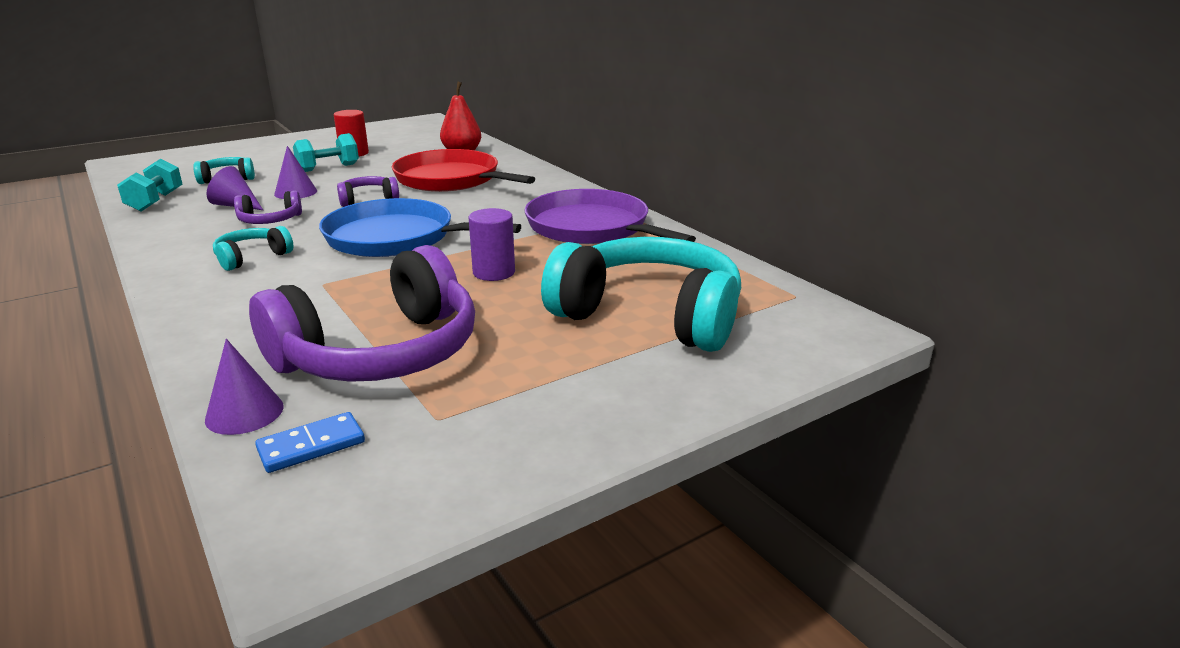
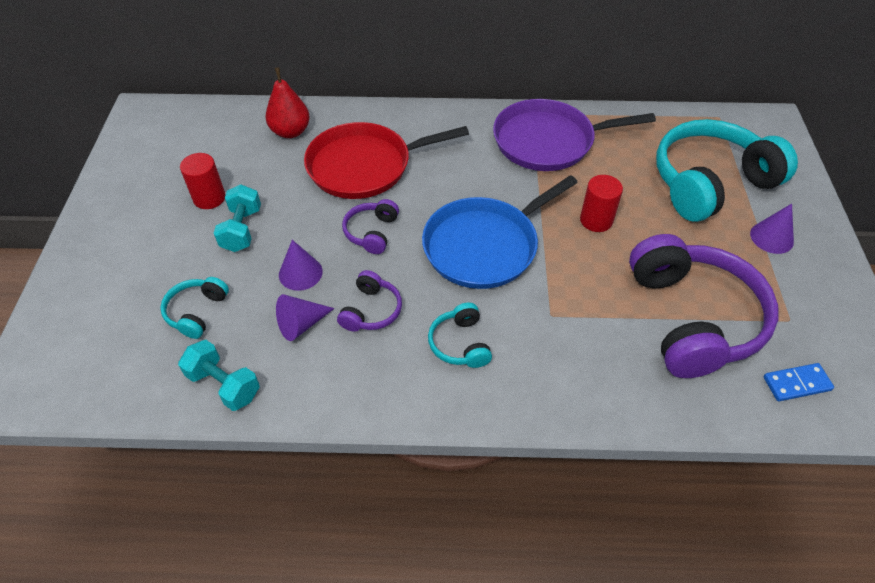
camera: 55 degrees left, 25 degrees up
purple cone [205,339,284,435] -> purple cone moved to [750,204,794,254]
blue domino [255,412,365,473] -> blue domino turned 75 degrees clockwise [764,363,834,401]
purple cylinder [469,208,515,281] -> red cylinder [580,175,623,232]

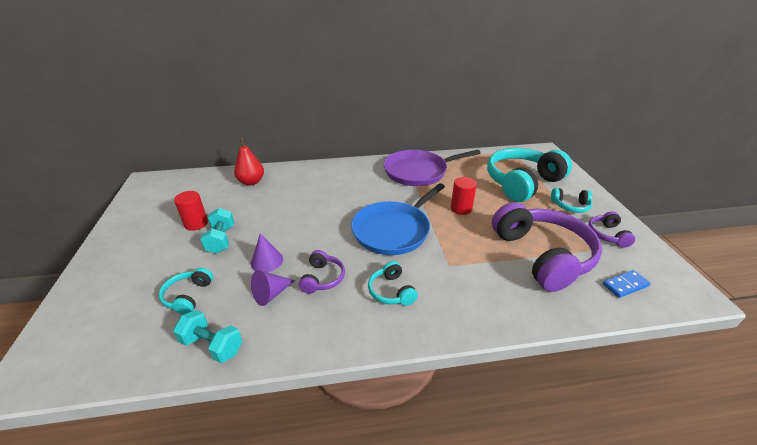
camera: 10 degrees left, 15 degrees down
red pan [304,122,469,199] -> none
purple headphones [342,199,399,254] -> purple headphones moved to [588,211,635,248]
purple cone [750,204,794,254] -> turquoise headphones [551,188,592,213]

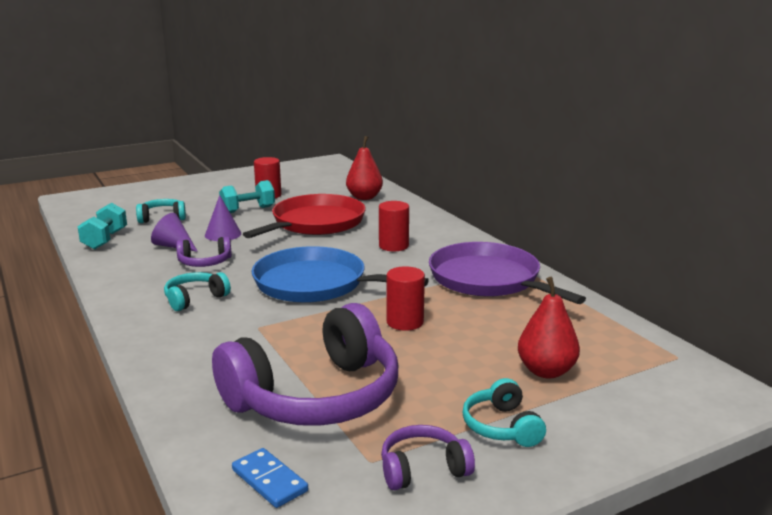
camera: 70 degrees right, 15 degrees down
turquoise headphones [487,148,572,202] -> red pear [518,277,580,378]
none -> red pan [243,194,365,238]
none -> red cylinder [379,201,409,251]

